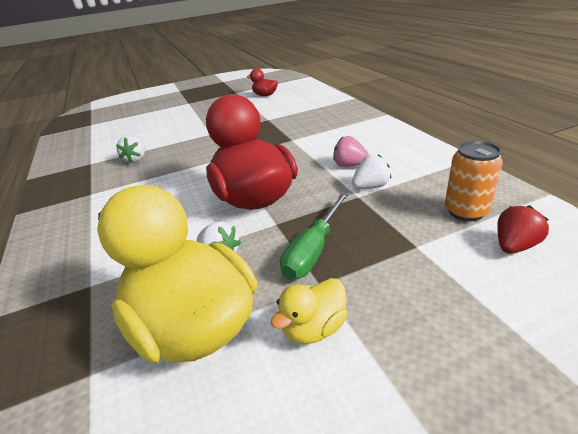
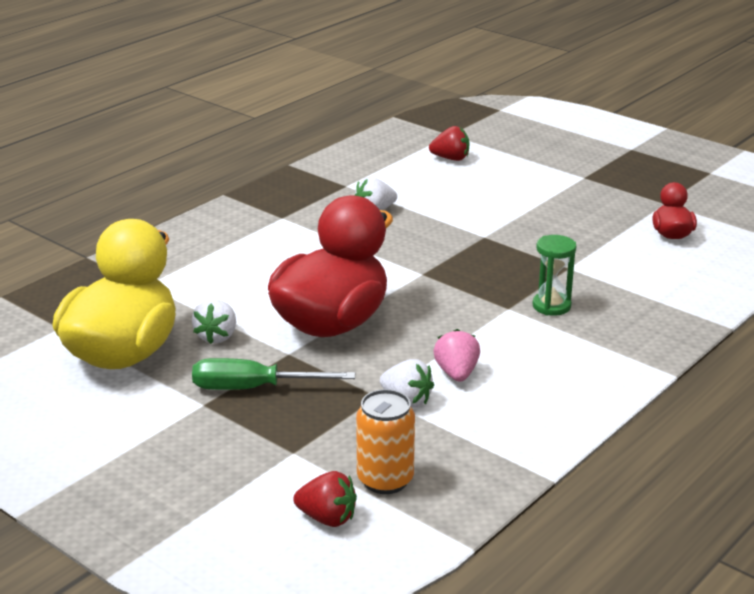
camera: 60 degrees right, 5 degrees down
yellow duck [271,278,348,344] -> none
none -> red strawberry [429,126,469,161]
none -> green hourglass [532,235,576,316]

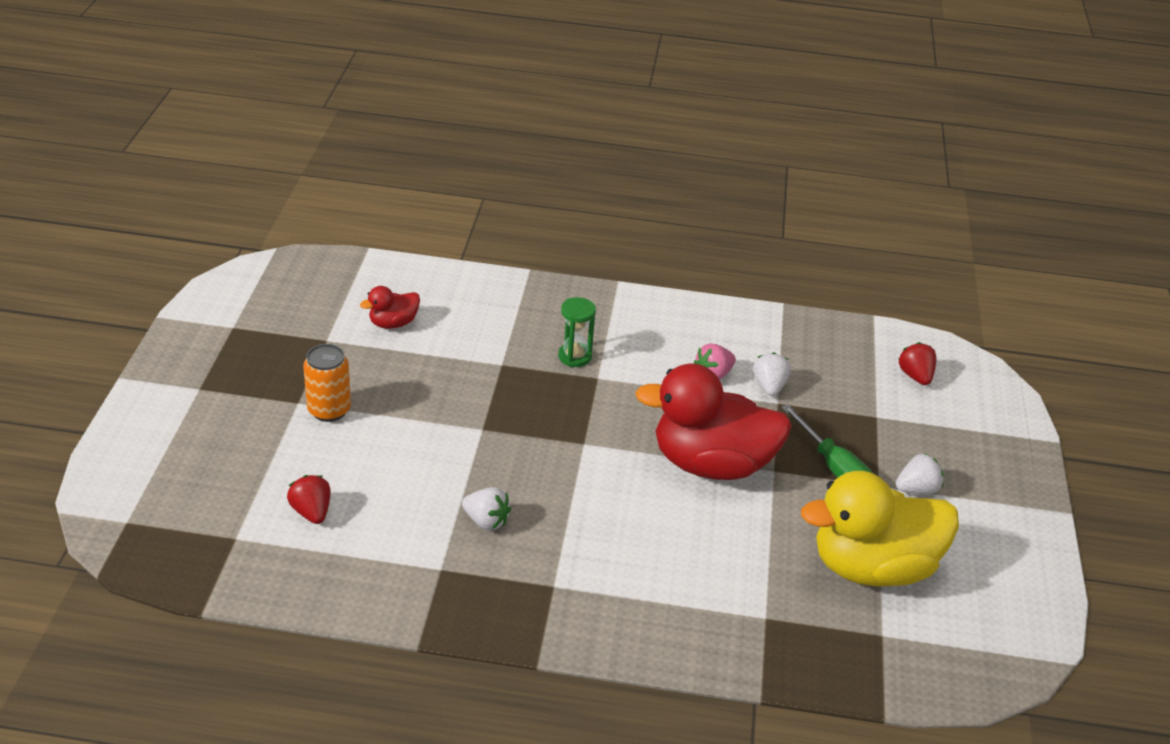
camera: 125 degrees left, 10 degrees up
white strawberry [192,299,236,344] -> white strawberry moved to [895,454,944,494]
orange can [356,389,415,494] -> orange can moved to [303,344,351,422]

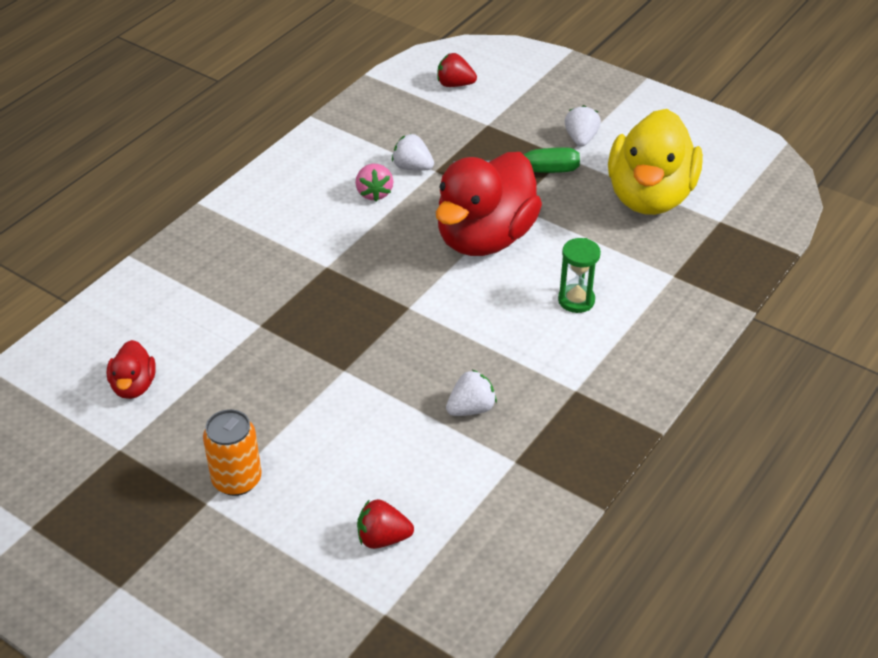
camera: 60 degrees left, 5 degrees up
green hourglass [558,297,596,367] -> green hourglass moved to [558,238,601,313]

